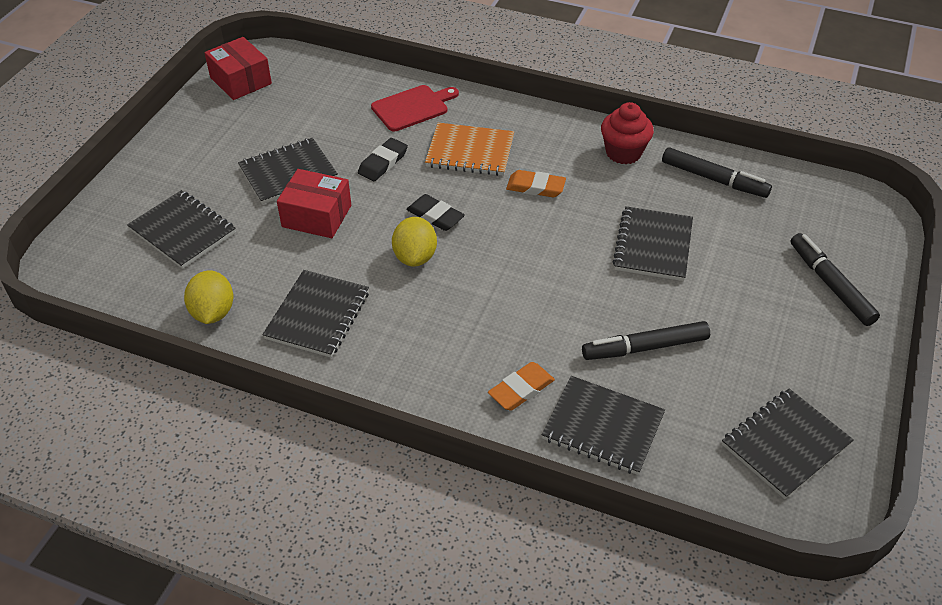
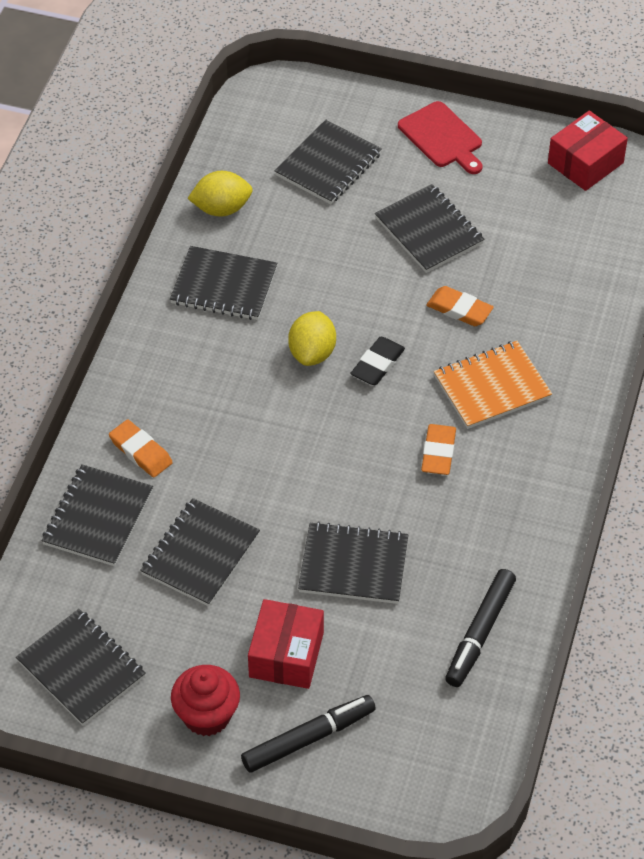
camera: 85 degrees right, 5 degrees up
red box [277,169,351,238] -> red box moved to [248,599,324,689]
black eraser [358,138,408,181] -> orange eraser [426,286,494,326]
red cutting board [371,85,459,132] -> red cutting board moved to [398,101,483,174]
yellow lemon [392,217,437,267] -> yellow lemon turned 75 degrees counterclockwise [288,311,336,366]
orange notebook [425,123,514,176] -> orange notebook turned 60 degrees clockwise [434,341,552,429]
black marker [582,321,710,360] -> black notebook [140,498,260,606]
red cupcake [601,102,654,164] -> red cupcake moved to [171,665,240,736]

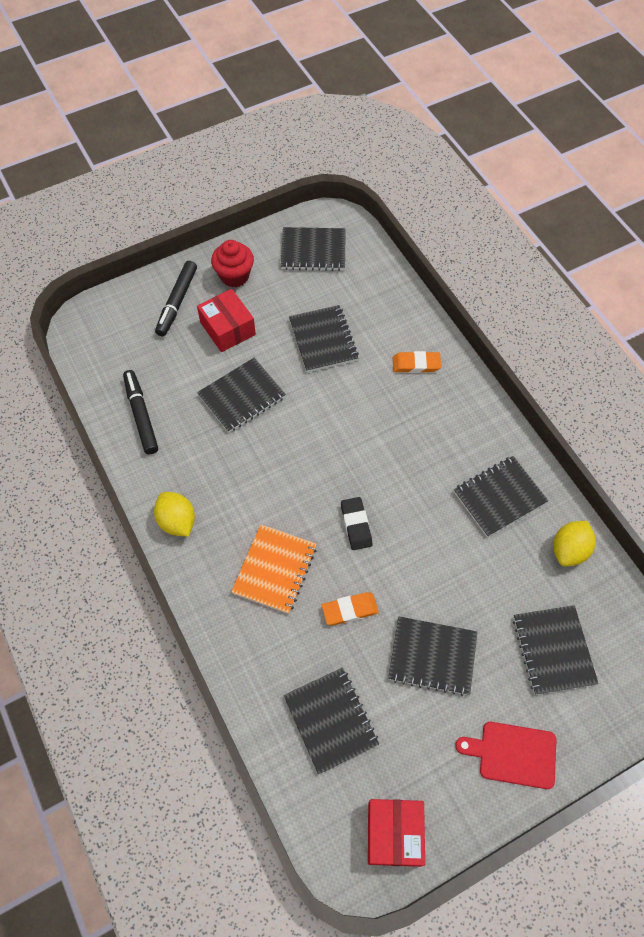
camera: 135 degrees right, 10 degrees up
black notebook [42,464,153,566] -> black notebook moved to [283,667,379,774]
yellow lemon [288,311,336,366] -> yellow lemon moved to [154,492,195,537]
orange eraser [421,424,456,475] -> none

